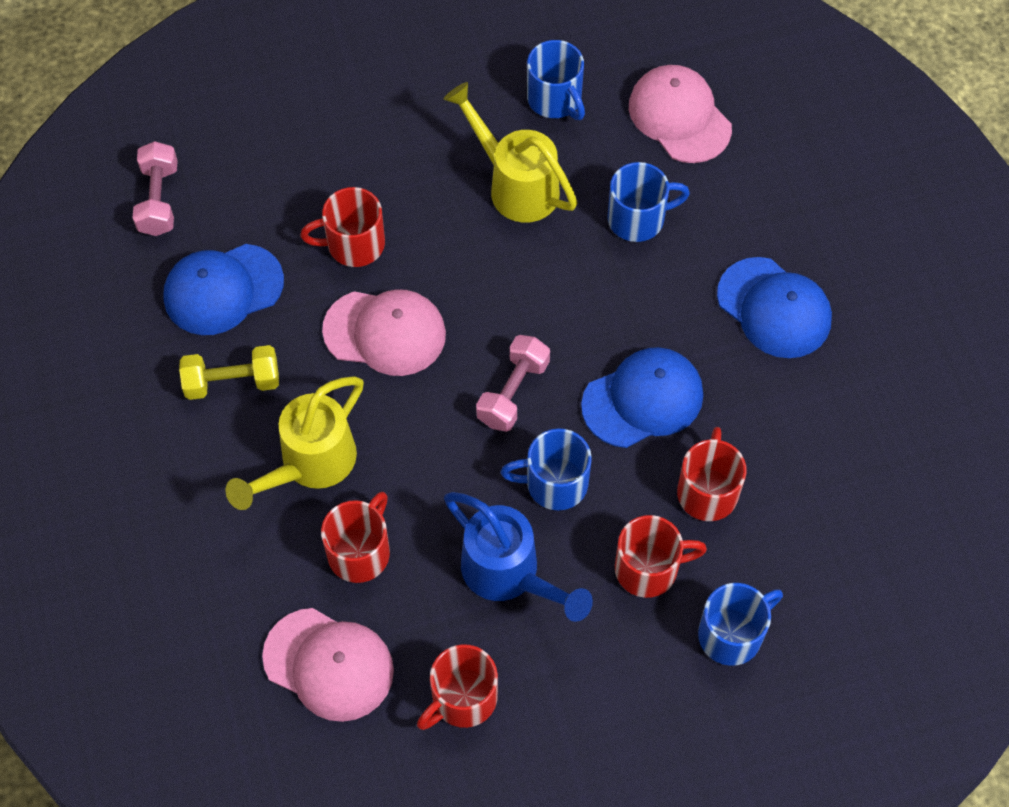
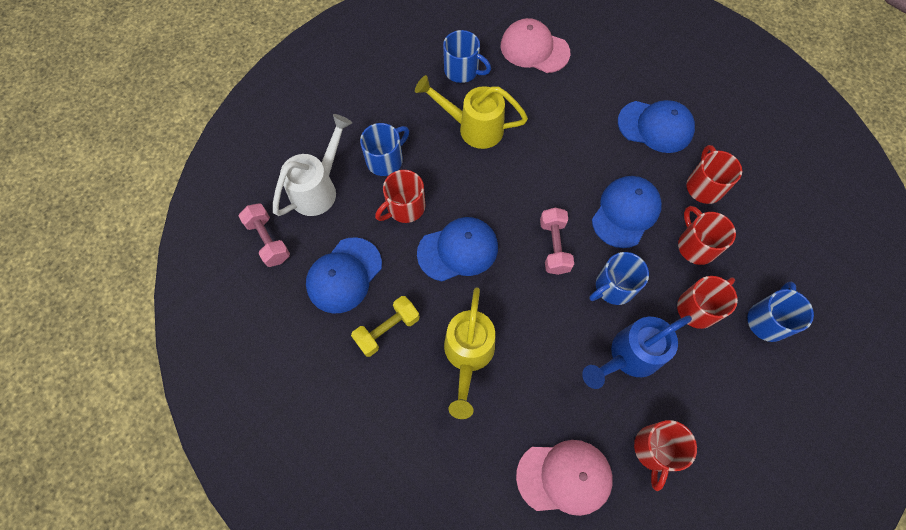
camera: 30 degrees left, 5 degrees up
red mug [321,492,390,583] -> red mug moved to [686,145,742,204]
pink cap [322,289,446,376] -> blue cap [417,217,498,281]
blue watering can [444,492,593,622] -> blue watering can turned 135 degrees clockwise [582,315,692,389]
blue mug [607,162,690,242] -> blue mug moved to [360,123,409,176]
none -> white watering can [273,114,352,216]

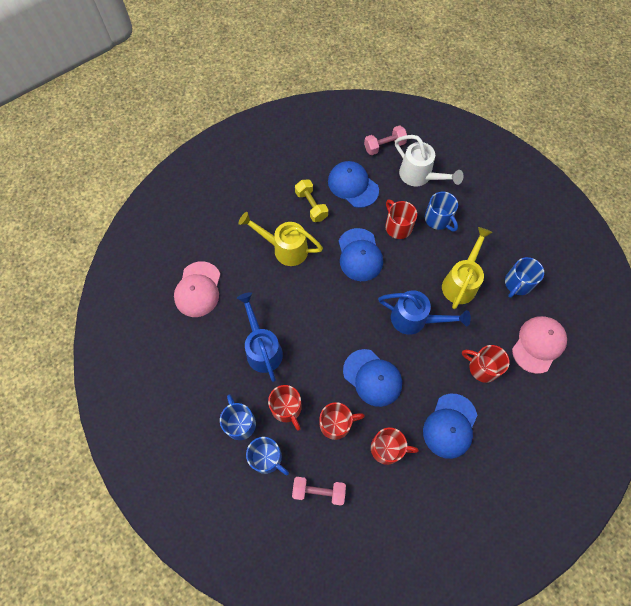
camera: 100 degrees right, 0 degrees up
pink dumbbell [540,207,574,275] -> pink dumbbell moved to [292,477,346,506]
blue mug [590,252,649,305] -> blue mug moved to [220,394,256,440]
red mug [634,420,697,491] -> red mug moved to [462,345,510,383]
none -> blue watering can [378,290,471,335]

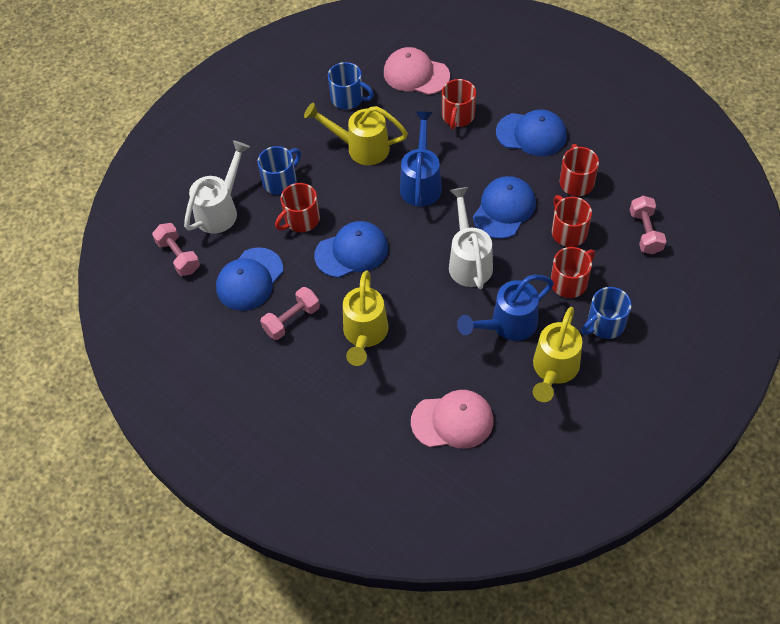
camera: 100 degrees left, 10 degrees down
blue mug [246,437,289,475] -> none
yellow dumbbell [295,179,328,222] -> pink dumbbell [260,287,320,340]
none -> white watering can [449,187,493,289]
none -> yellow watering can [533,307,582,402]

